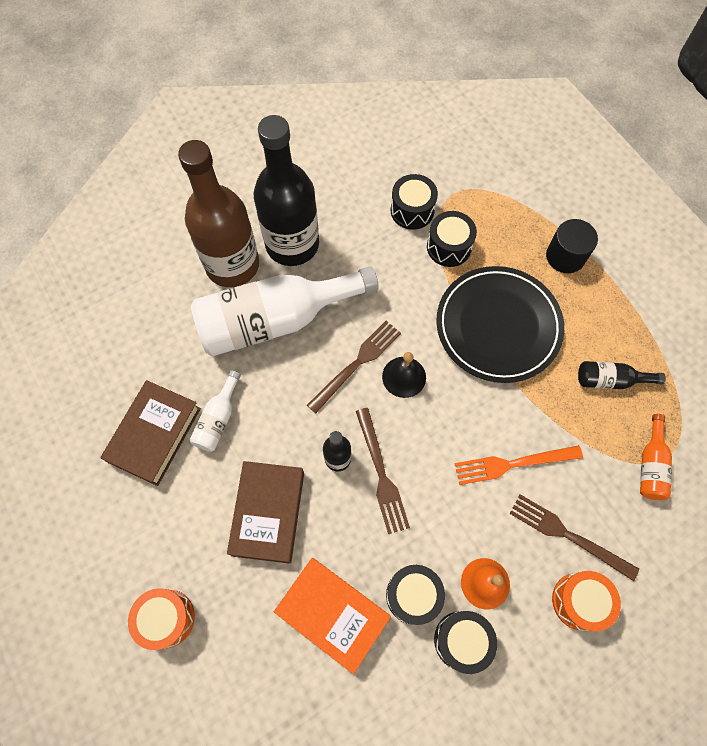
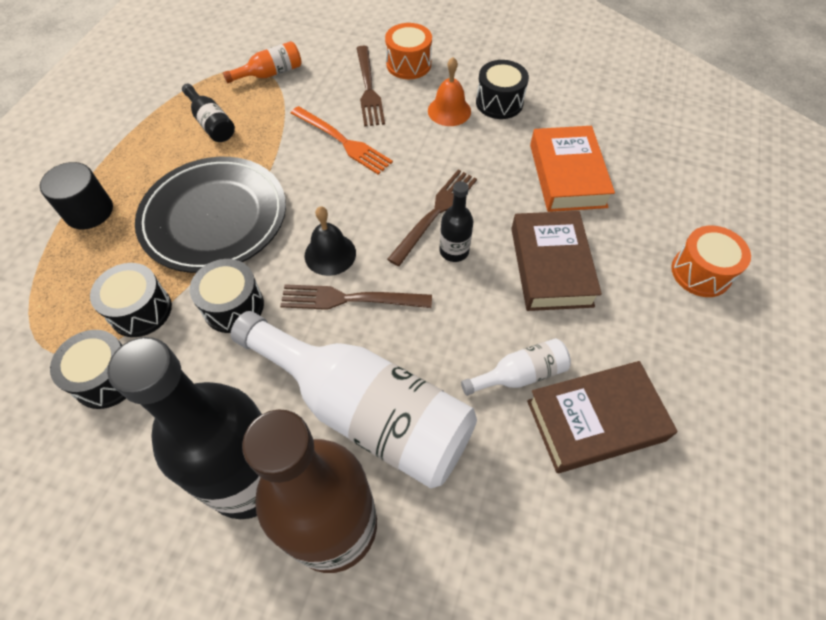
camera: 130 degrees left, 10 degrees down
brown book [227,461,304,564] -> brown book turned 60 degrees counterclockwise [511,211,602,311]
black drum [386,565,445,625] -> black drum moved to [190,259,264,333]

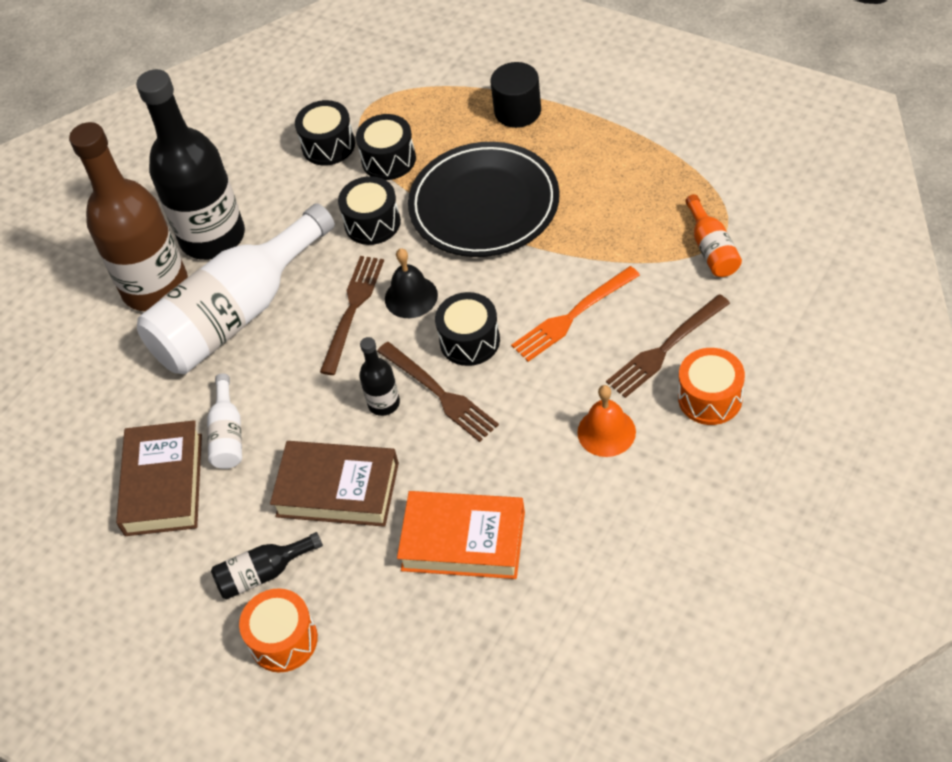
camera: 110 degrees right, 5 degrees down
black bottle [182,83,235,142] -> black bottle moved to [211,532,323,600]
brown fork [356,45,385,127] -> brown fork turned 45 degrees counterclockwise [606,294,730,398]
black drum [476,60,529,119] -> black drum moved to [435,292,500,366]

